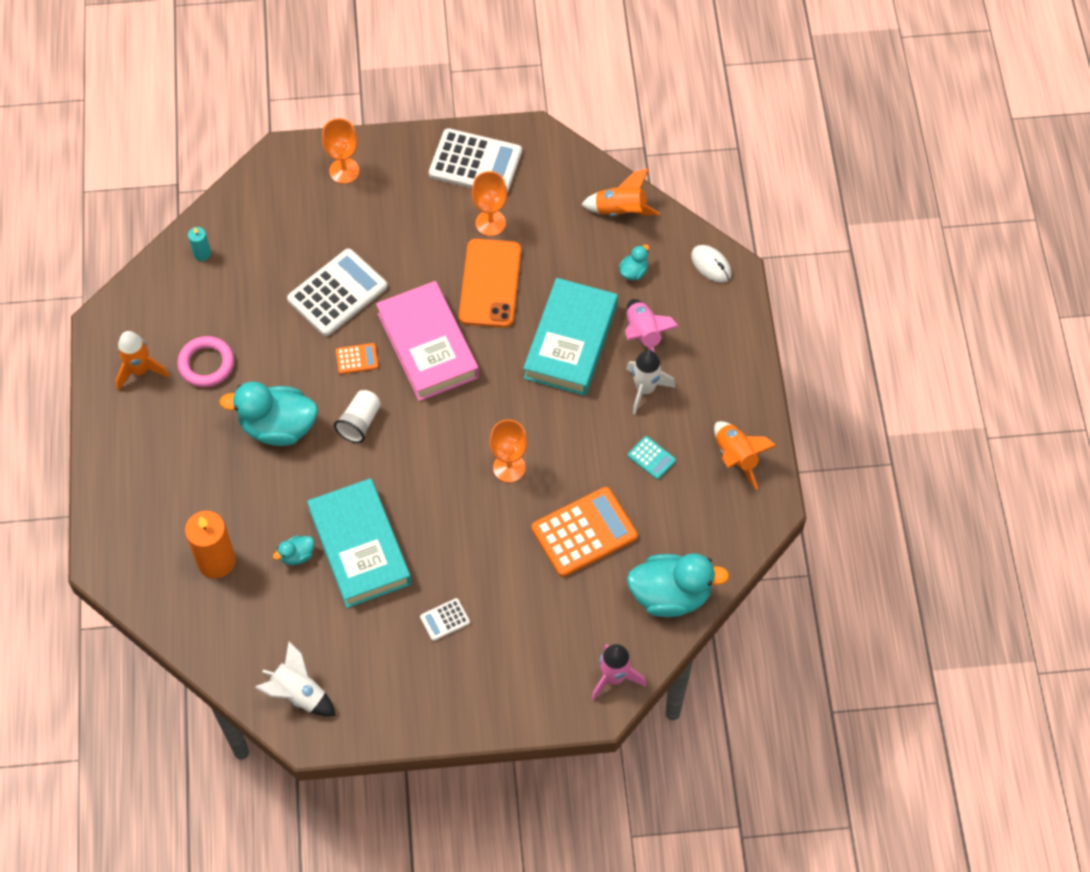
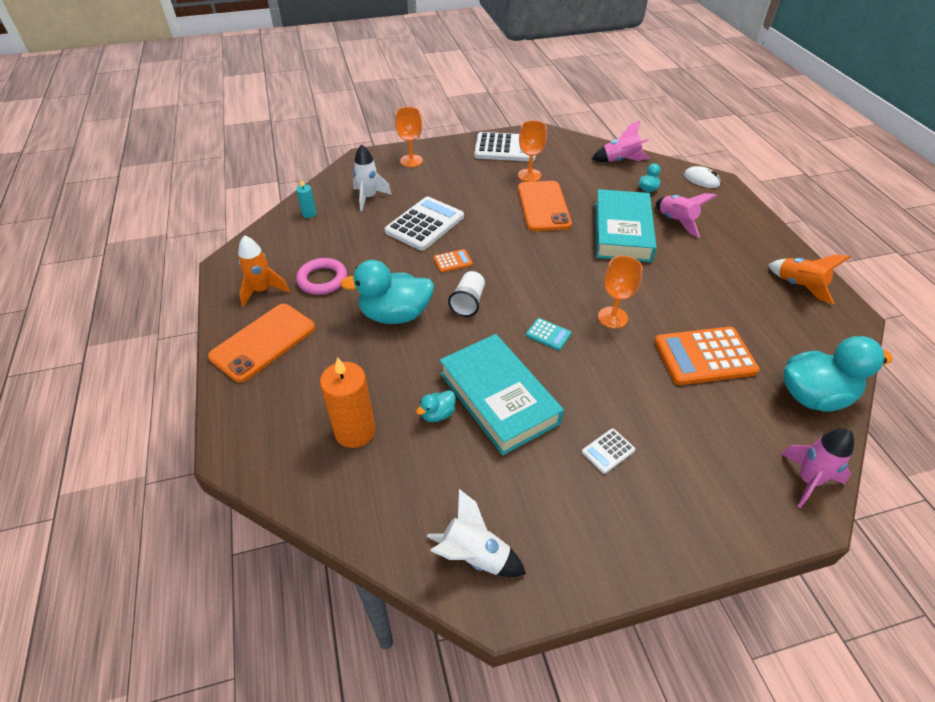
camera: 10 degrees left, 15 degrees down
pink book [376,281,479,401] -> none
orange calculator [531,487,638,577] -> orange calculator turned 150 degrees counterclockwise [654,327,760,385]
orange rocket [581,168,660,216] -> pink rocket [592,120,650,162]
white rocket [626,350,675,414] -> white rocket moved to [353,144,392,211]
turquoise calculator [628,436,676,480] -> turquoise calculator moved to [526,318,572,350]
none -> orange phone [208,304,315,383]

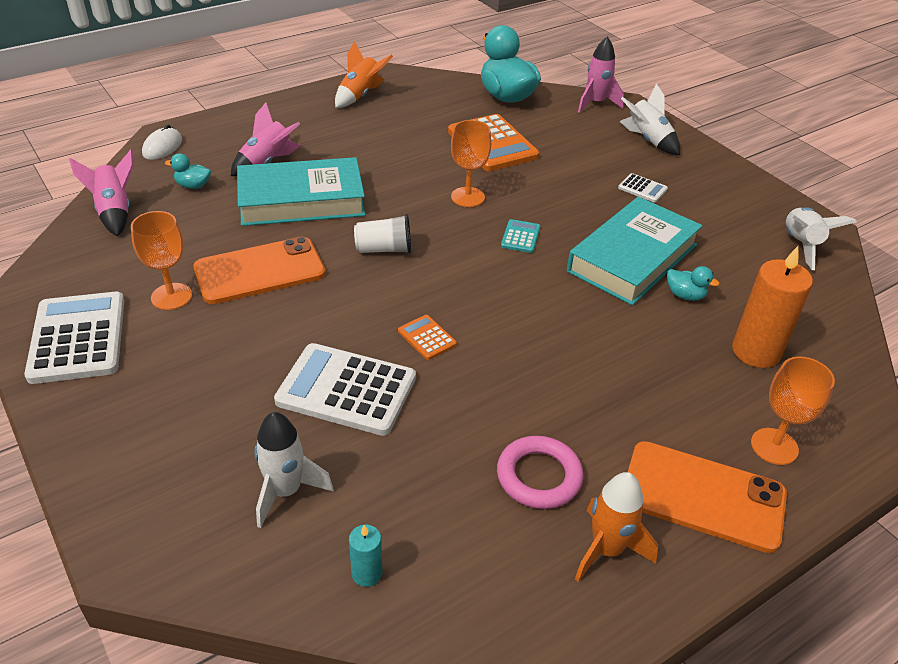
camera: 110 degrees left, 5 degrees down
turquoise duck [340,260,434,324] -> none
orange goblet [395,107,423,167] -> orange goblet moved to [751,356,835,465]
white cup [448,271,485,317] -> white cup moved to [354,214,411,254]
none -> white rocket [619,84,680,155]

